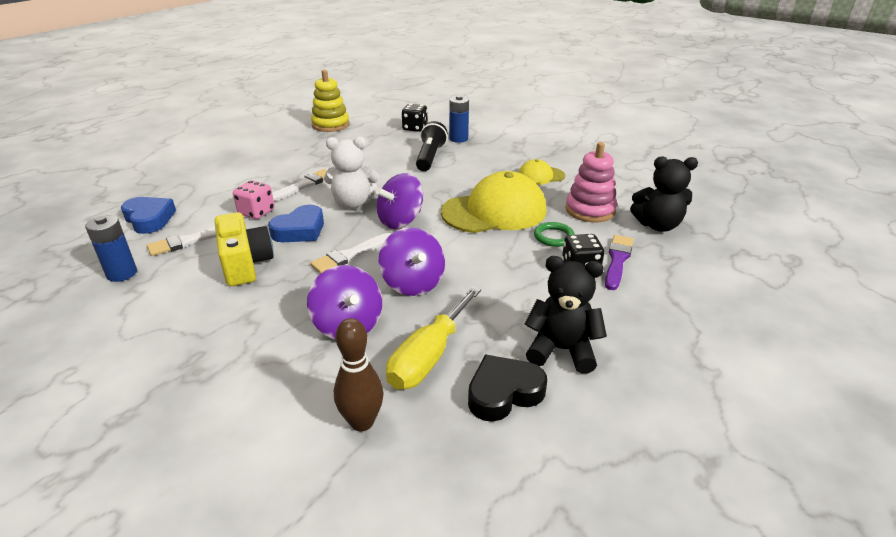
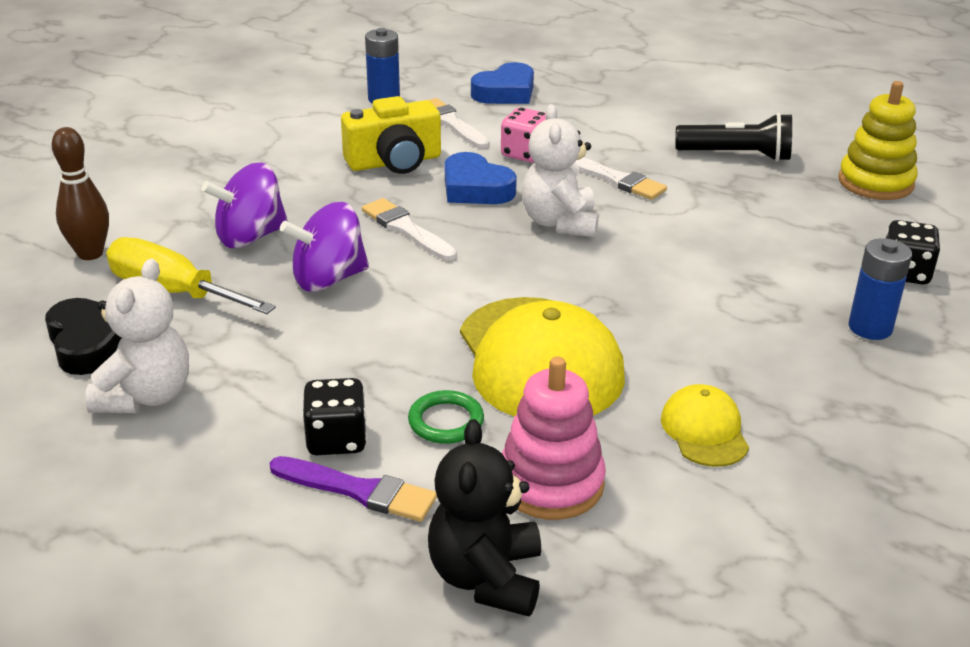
camera: 90 degrees right, 0 degrees up
purple spinning top [376,173,423,229] -> none
black flashlight [416,121,448,171] -> black flashlight moved to [675,113,792,162]
black teddy bear [525,256,607,374] -> white teddy bear [85,259,189,413]

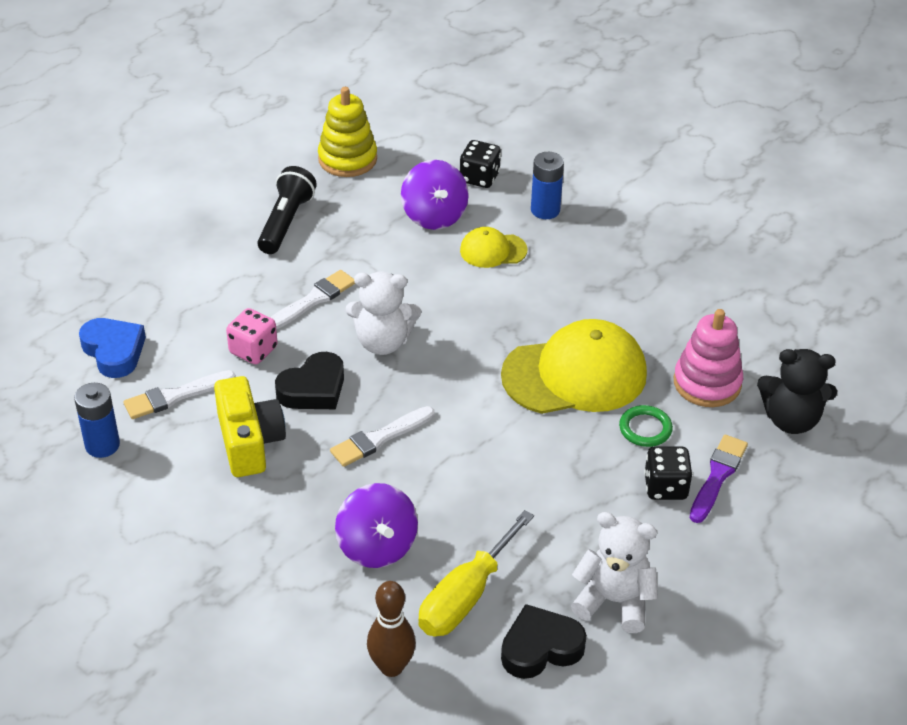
camera: 85 degrees left, 10 degrees up
purple spinning top [280,202,369,292] -> purple spinning top moved to [401,160,469,230]
blue heart [445,152,517,204] -> black heart [275,352,344,409]
yellow cap [661,384,749,467] -> yellow cap moved to [460,227,527,268]

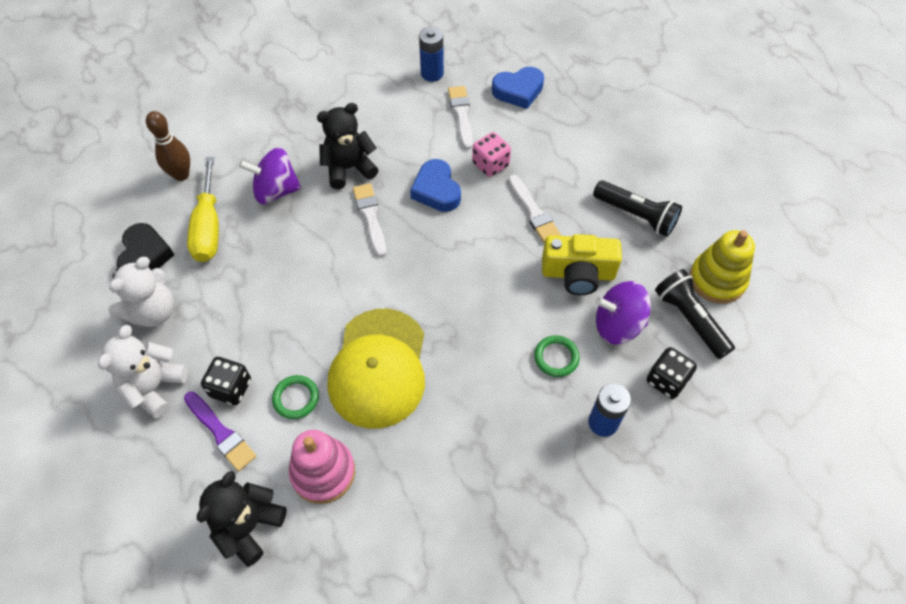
camera: 110 degrees right, 15 degrees up
yellow camera [214,376,286,477] -> yellow camera moved to [542,234,622,295]
black heart [275,352,344,409] -> blue heart [410,159,461,212]
white teddy bear [346,271,421,355] -> white teddy bear moved to [98,325,188,419]
yellow screwdriver [418,510,534,636] -> yellow screwdriver turned 150 degrees counterclockwise [187,157,219,262]
yellow cap [460,227,527,268] -> green ring [534,335,580,377]
none -> black teddy bear [317,103,378,189]
none -> black flashlight [655,269,735,359]

